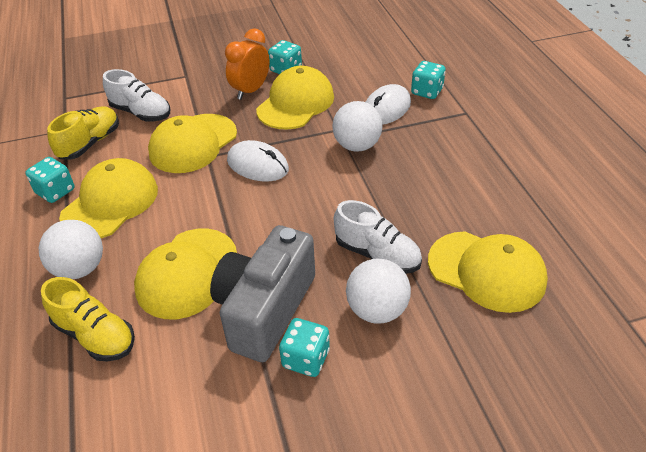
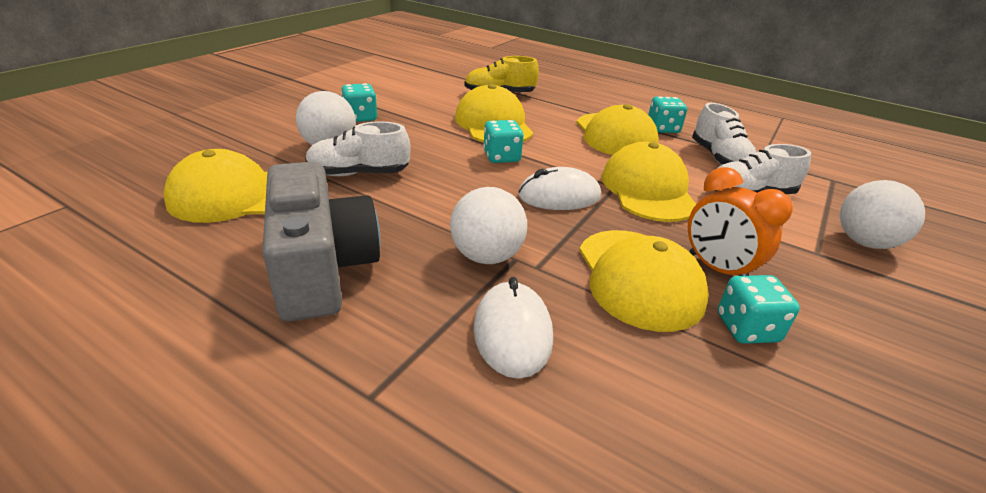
camera: 135 degrees right, 10 degrees down
white ball [39,220,103,279] -> white ball moved to [840,180,925,249]
yellow shoe [47,106,119,159] -> white shoe [692,103,756,165]
grey camera [210,225,315,362] -> grey camera moved to [262,161,381,322]
orange clock [225,28,270,100] -> orange clock turned 150 degrees clockwise [688,167,793,276]
turquoise dice [411,61,446,99] -> turquoise dice moved to [483,120,524,163]

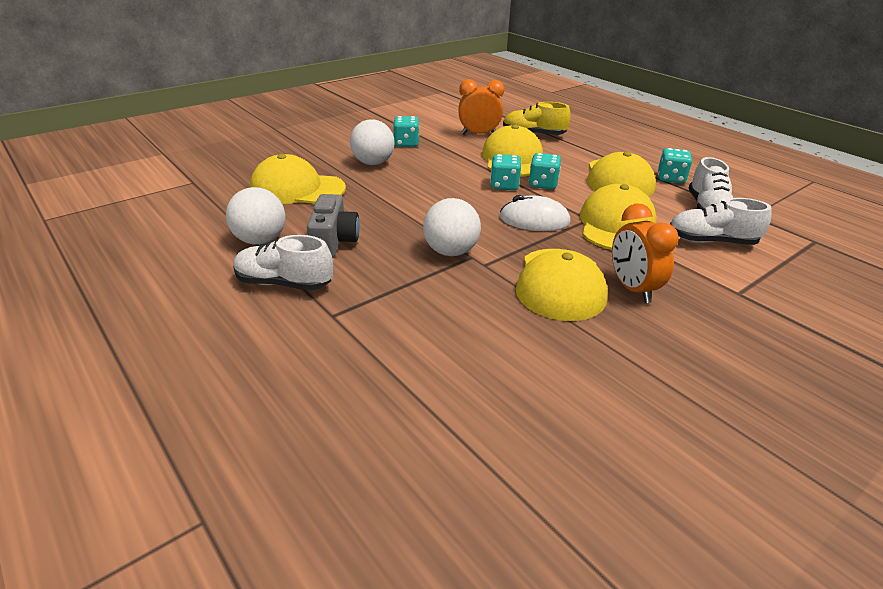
camera: 20 degrees right, 0 degrees up
grey camera [262,161,381,322] -> grey camera [307,194,360,258], size x0.63
white shoe [305,121,411,176] -> white shoe moved to [233,235,333,291]
white mouse [473,277,553,378] -> none
turquoise dice [718,275,800,344] -> turquoise dice moved to [529,153,561,189]
white ball [840,180,925,249] -> white ball moved to [226,187,285,245]
none -> orange clock [458,79,504,134]

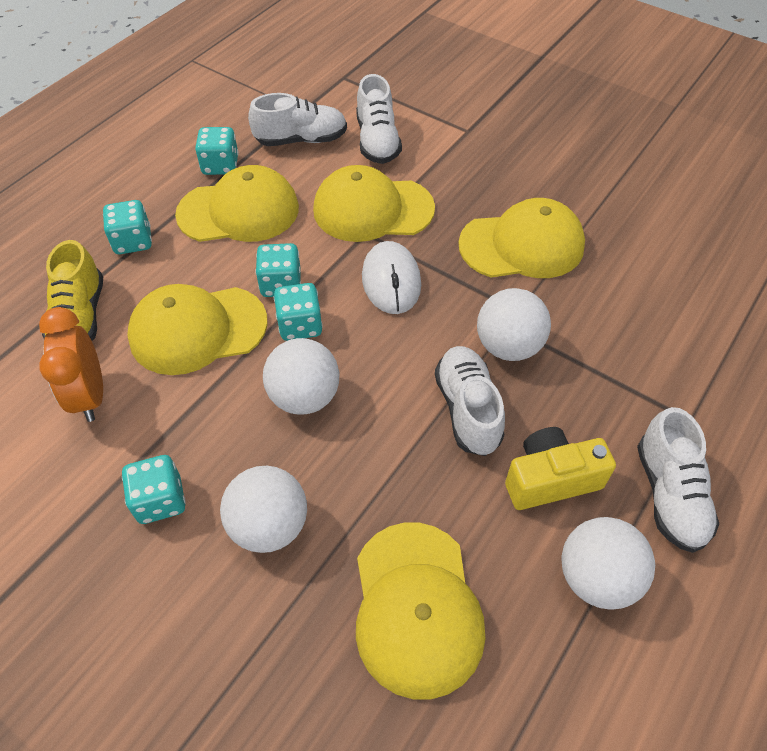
camera: 105 degrees left, 20 degrees up
grey camera [307,194,360,258] -> yellow camera [505,427,616,510]
orange clock [612,204,679,303] -> none
none -> turquoise dice [103,200,152,254]
none -> white ball [263,338,339,415]
none -> white shoe [435,346,505,456]

